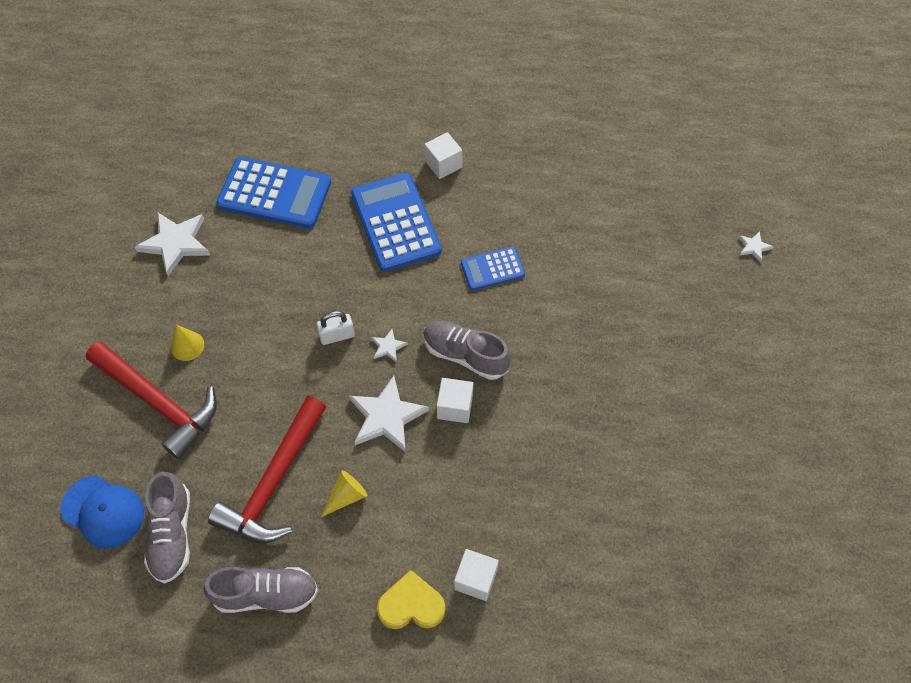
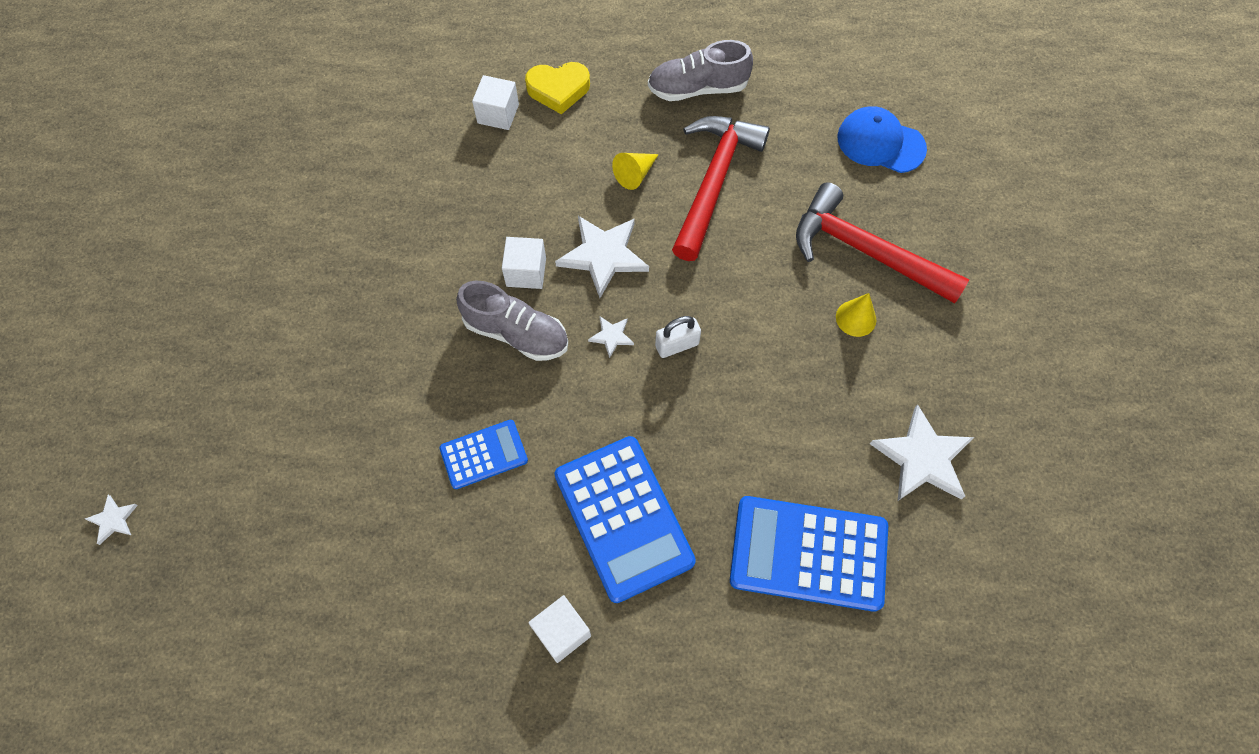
camera: 175 degrees right, 5 degrees up
grey shoe [144,472,190,584] -> none

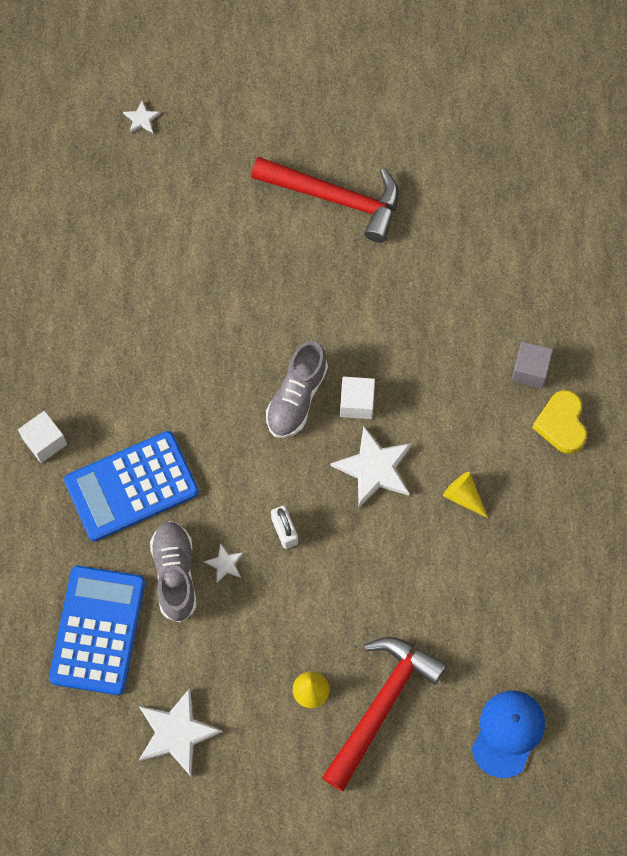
camera: 90 degrees right, 5 degrees up
blue calculator [439,420,528,489] -> none
white cube [472,75,519,130] -> grey cube [511,341,553,388]
white star [588,317,634,358] -> white star moved to [204,543,244,583]
grey shoe [648,40,753,101] -> grey shoe moved to [150,521,196,622]
red hammer [672,116,770,261] -> red hammer moved to [251,157,399,243]

